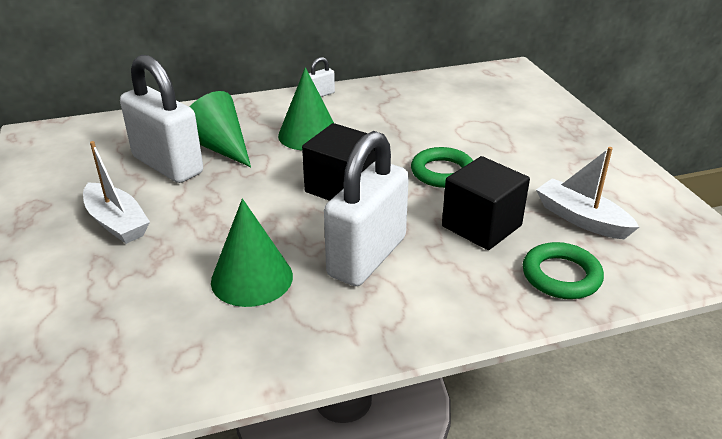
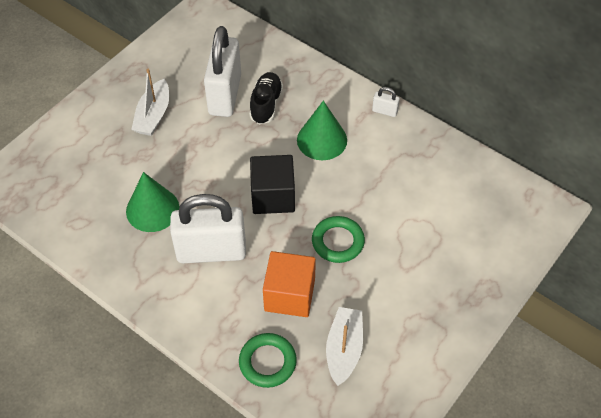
camera: 55 degrees right, 20 degrees up
green cone [190,91,251,167] -> black shoe [249,72,283,124]
black cube [442,156,530,250] -> orange cube [263,251,316,317]

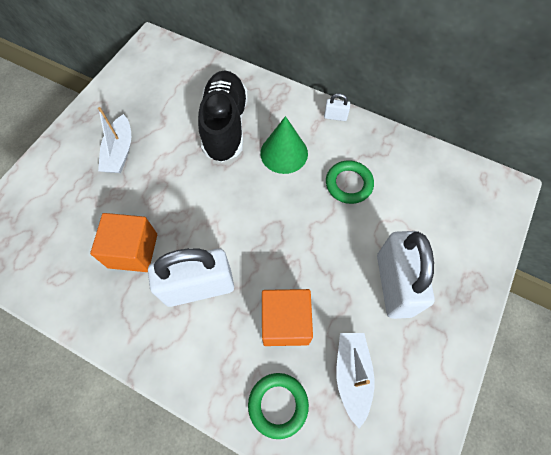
camera: 10 degrees left, 10 degrees up
green cone [126,172,179,232] -> orange cube [90,213,157,272]
white padlock [204,26,241,117] -> white padlock moved to [377,231,435,319]
black shoe [249,72,283,124] -> black shoe [198,70,248,162], size x1.71
black cube [250,155,295,214] -> none
green ring [312,216,365,263] -> green ring moved to [326,160,374,204]

